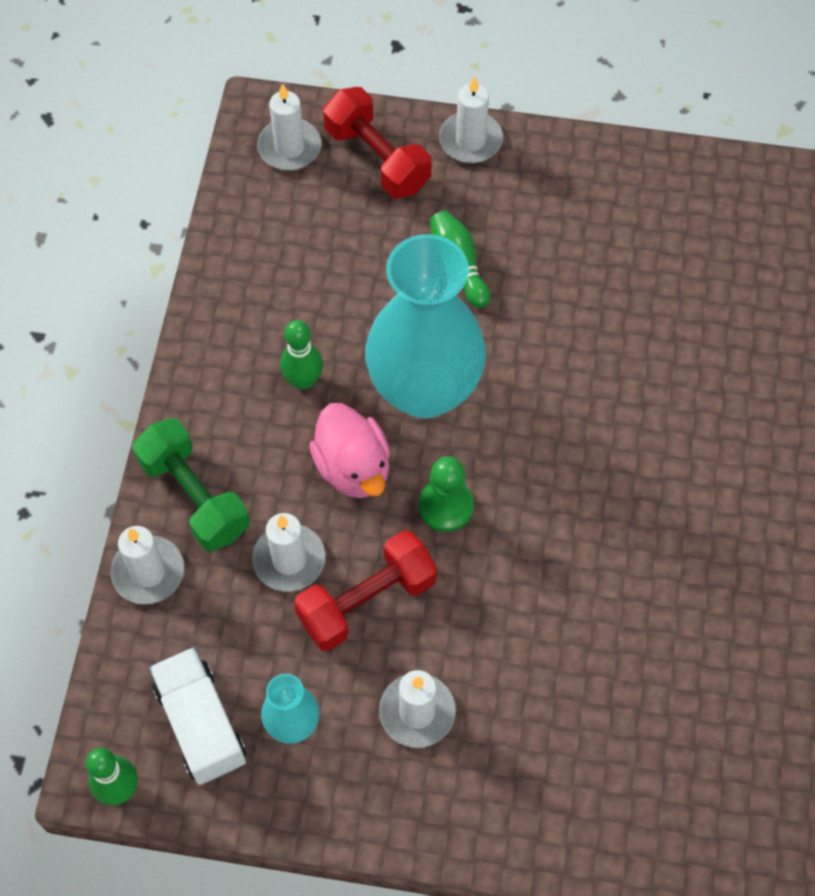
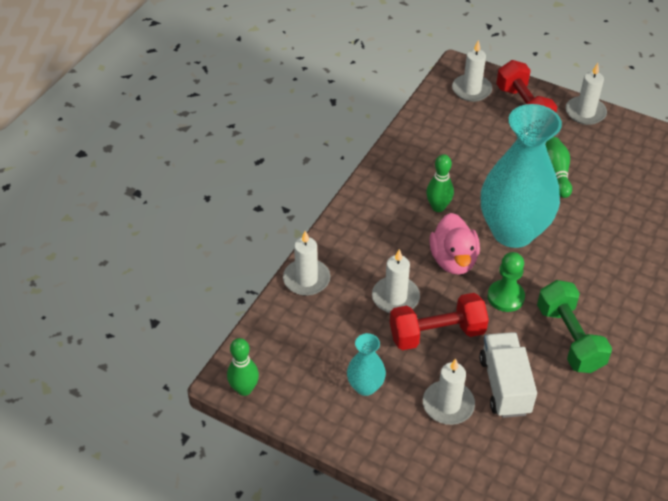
camera: 20 degrees right, 15 degrees down
green dumbbell [132,418,250,552] -> green dumbbell moved to [537,280,612,373]
white truck [149,647,246,785] -> white truck moved to [479,332,537,418]

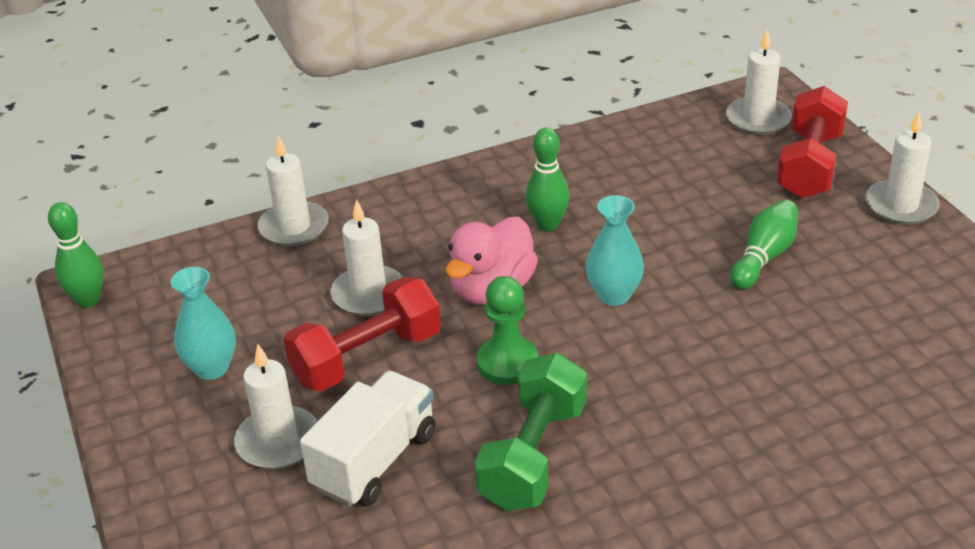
camera: 40 degrees right, 10 degrees down
red dumbbell [390,293,489,350] -> red dumbbell turned 60 degrees counterclockwise [284,277,441,391]
turquoise vase [481,104,562,248] -> turquoise vase [586,195,644,306], size x0.45

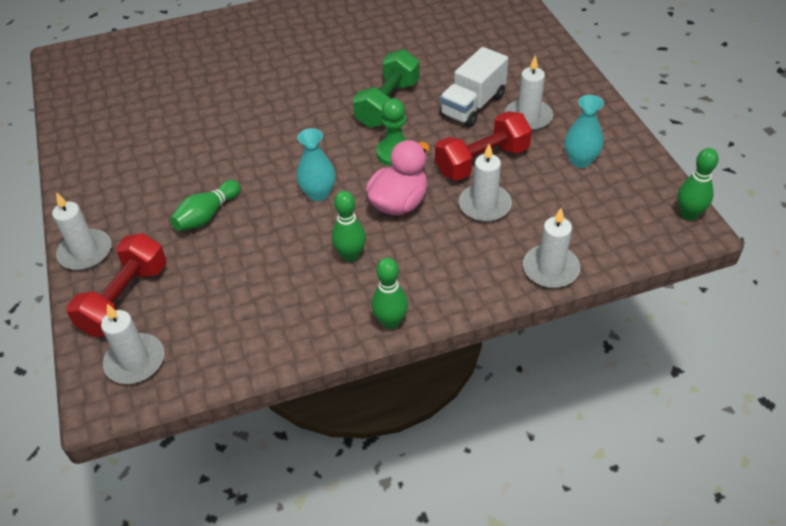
camera: 175 degrees left, 10 degrees up
none -> green bowling pin [371,258,408,329]

